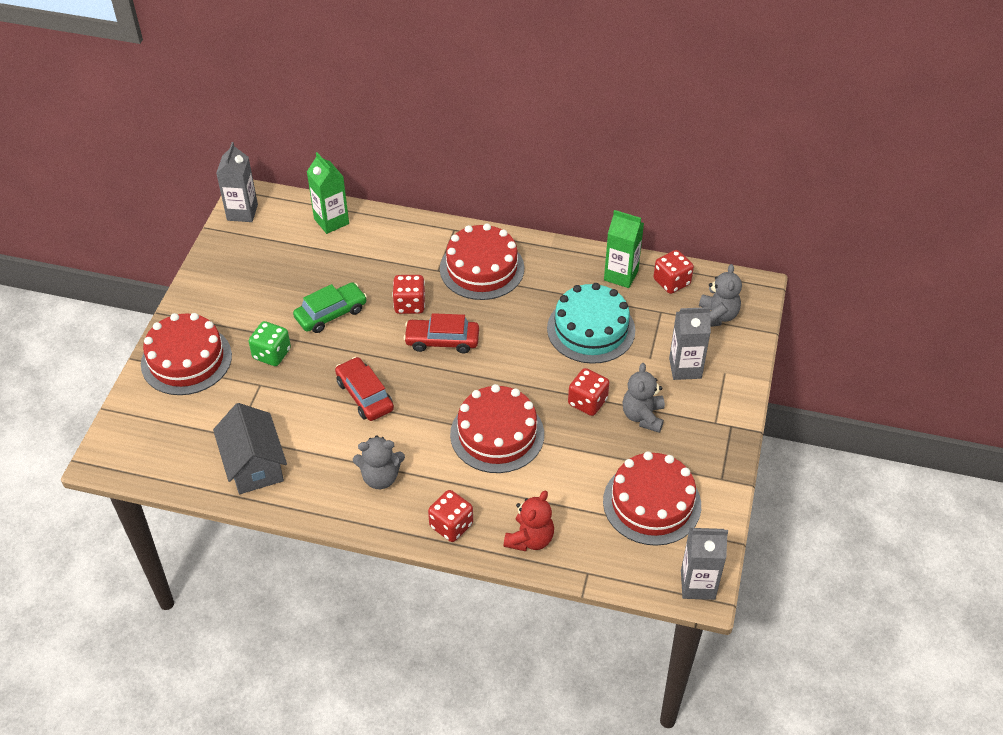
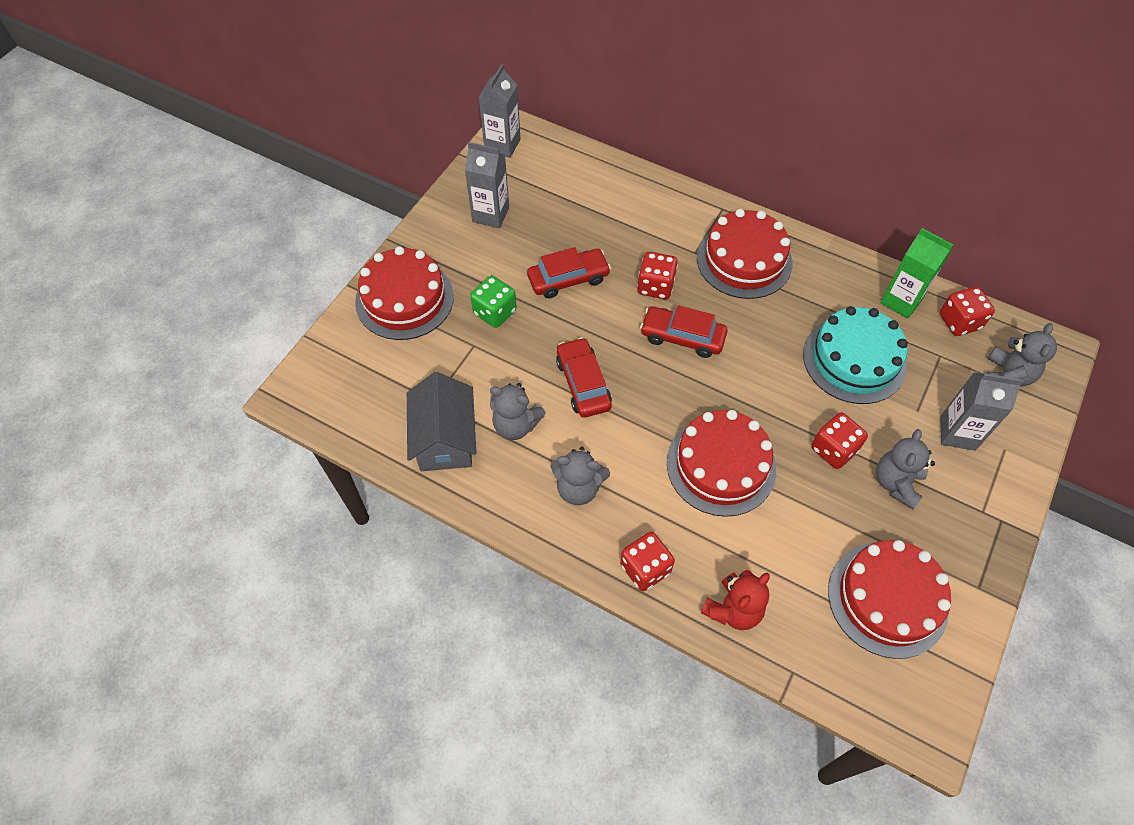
camera: 15 degrees right, 10 degrees up
green car [293,282,367,333] -> red car [527,247,611,298]
green carton [307,152,349,234] -> none
grey carton [681,528,728,600] -> grey carton moved to [465,142,509,228]
none -> grey teddy bear [490,383,546,440]

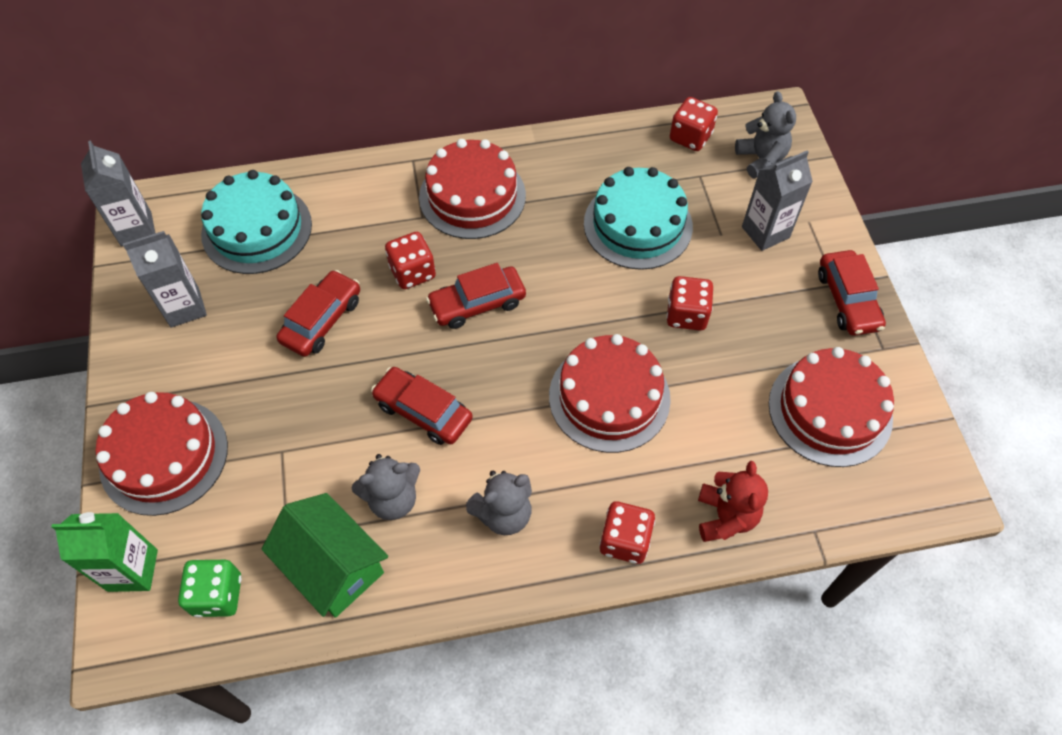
camera: 40 degrees left, 0 degrees up
grey house [407,372,476,471] -> green house [262,493,388,618]
green dice [470,276,517,328] -> green dice moved to [178,559,242,617]
grey teddy bear [876,429,935,509] -> none
green carton [880,228,953,319] -> green carton moved to [51,512,158,592]
none -> turquoise cake [201,170,312,274]
none -> red car [818,250,886,336]

